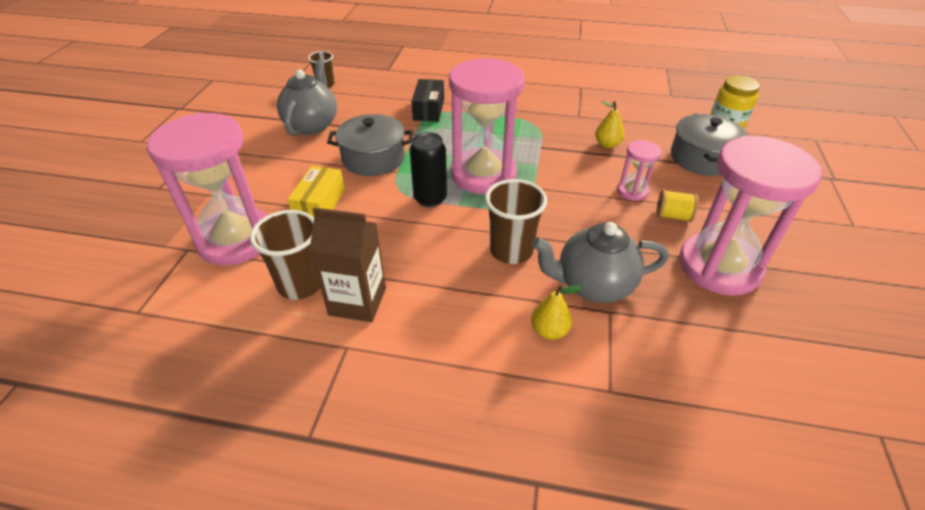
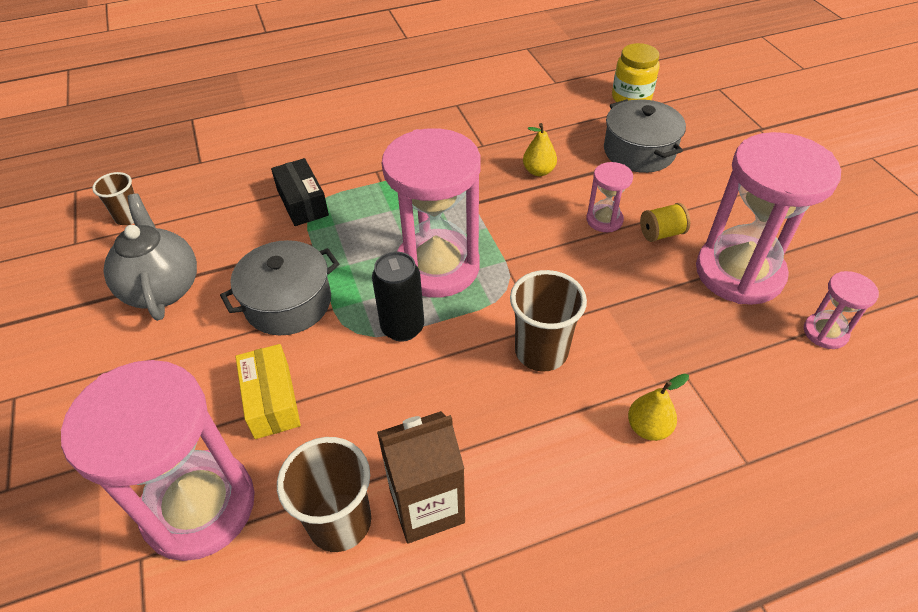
camera: 30 degrees left, 5 degrees up
grey teapot [532,222,669,303] -> none
none -> pink hourglass [804,271,879,349]

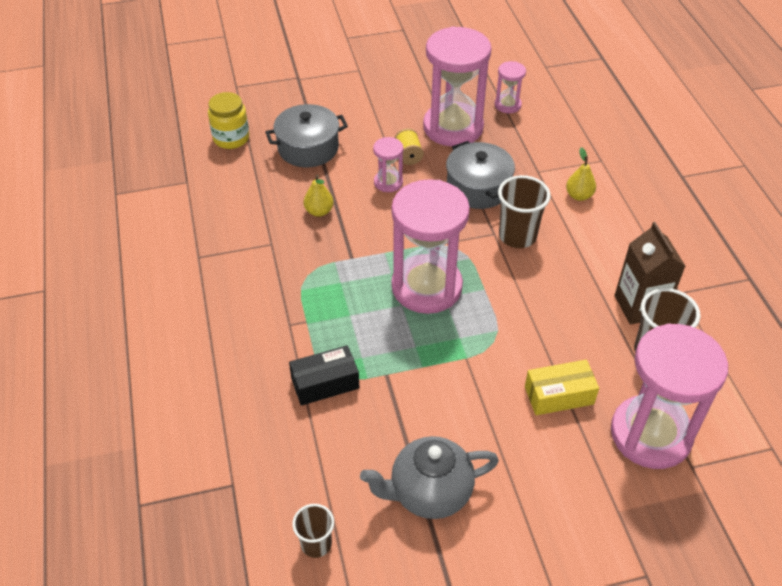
camera: 85 degrees left, 0 degrees up
grey pot [220,240,339,335] -> grey pot moved to [446,141,515,209]
black can [372,252,424,341] -> none

